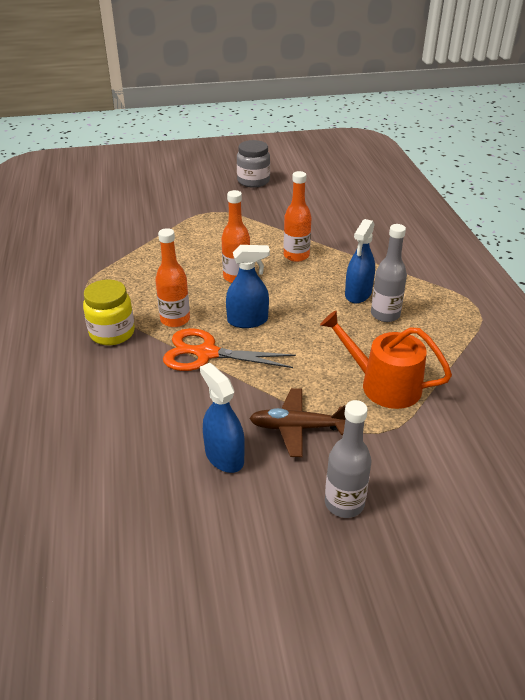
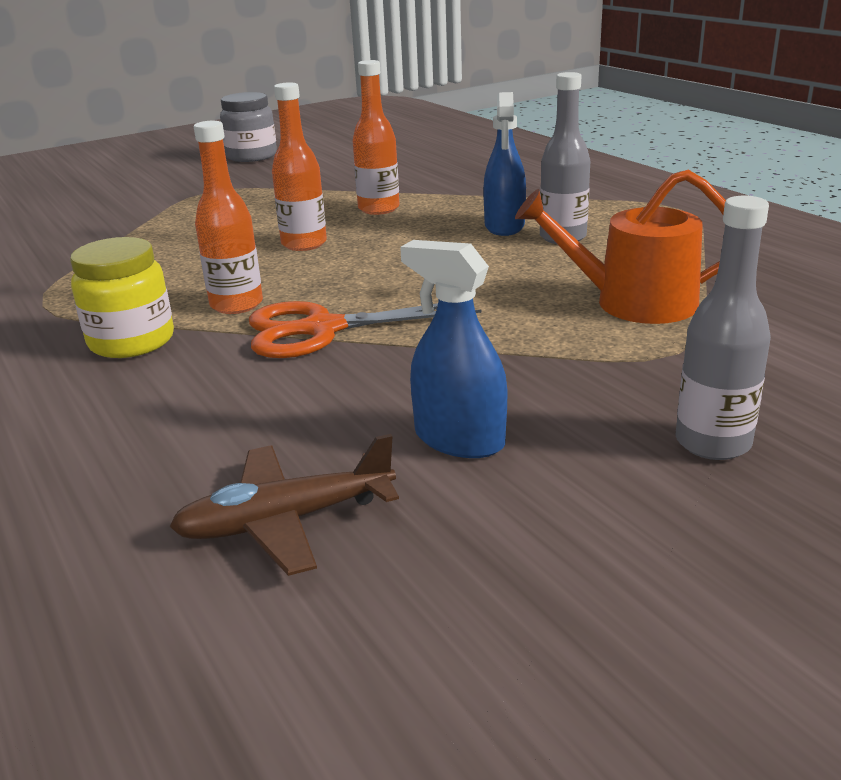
camera: 20 degrees left, 10 degrees down
blue spray bottle [226,245,270,328] -> none
brown plane [249,388,346,457] -> brown plane moved to [169,434,399,576]

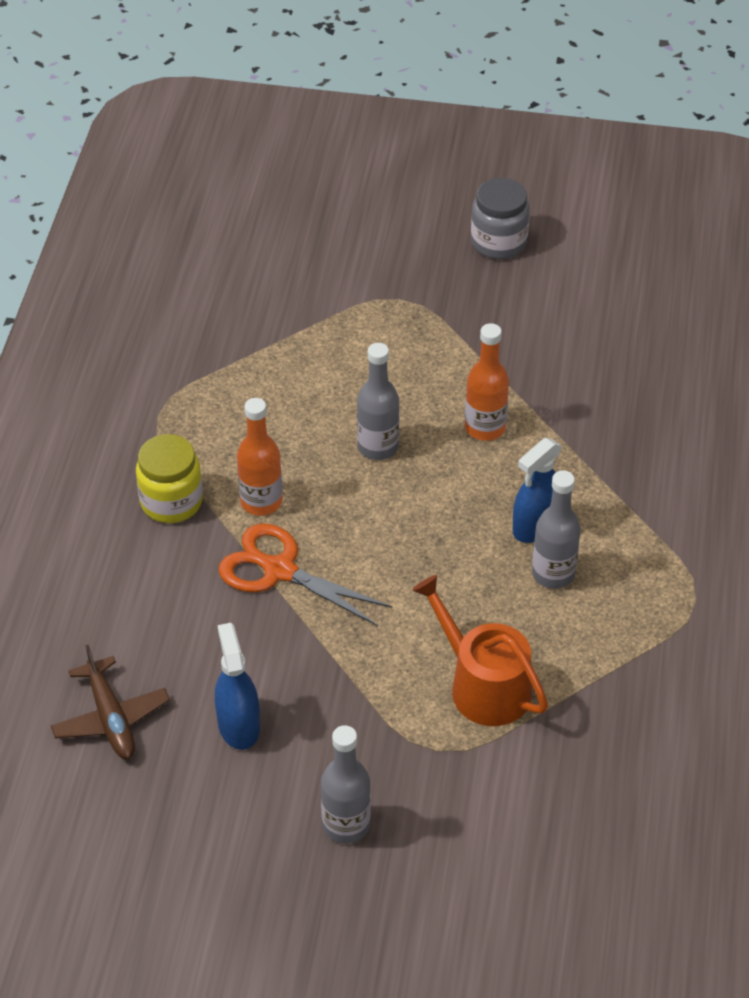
camera: 40 degrees right, 20 degrees up
brown plane [169,434,399,576] -> brown plane turned 135 degrees counterclockwise [51,645,170,759]
orange bottle [272,82,327,251] -> grey bottle [357,343,399,460]

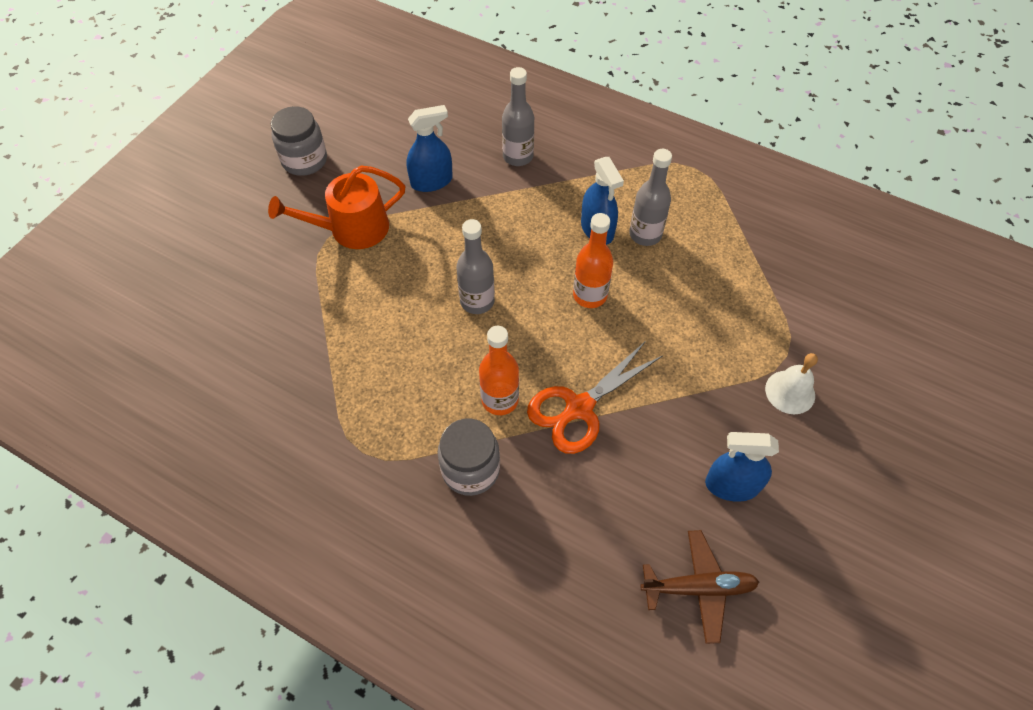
camera: 70 degrees left, 10 degrees up
yellow jar [136,434,203,523] -> grey jar [438,419,500,496]
grey bottle [321,725,371,844] -> grey bottle moved to [502,67,534,166]
orange watering can [412,575,548,726] -> orange watering can moved to [268,165,405,249]
orange bottle [465,323,509,441] -> orange bottle moved to [573,213,613,308]
none -> blue spray bottle [406,105,453,192]
none -> white bell [765,353,818,414]

